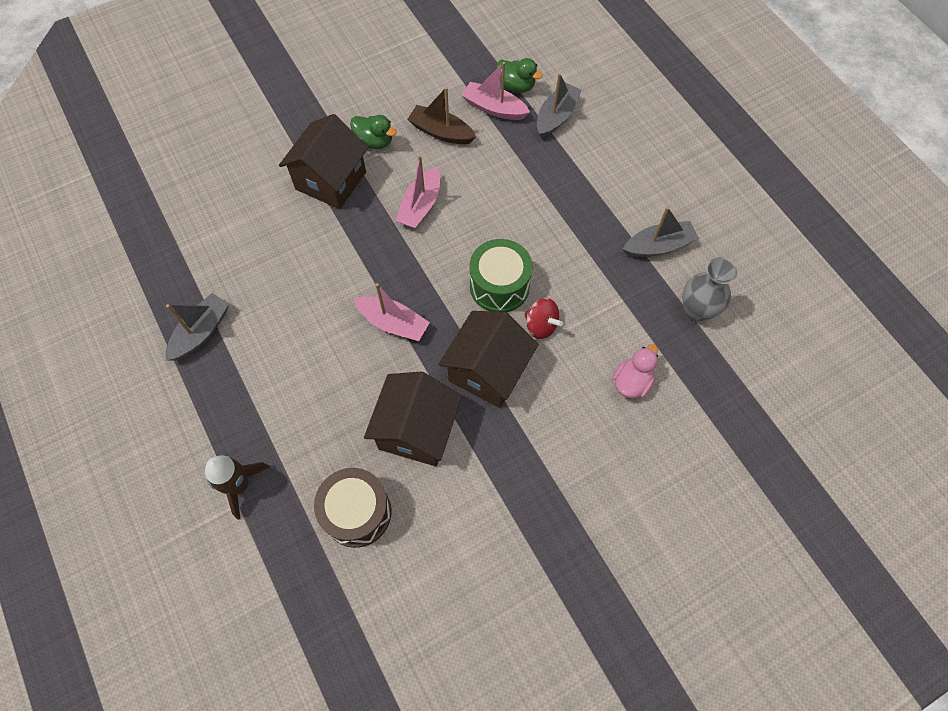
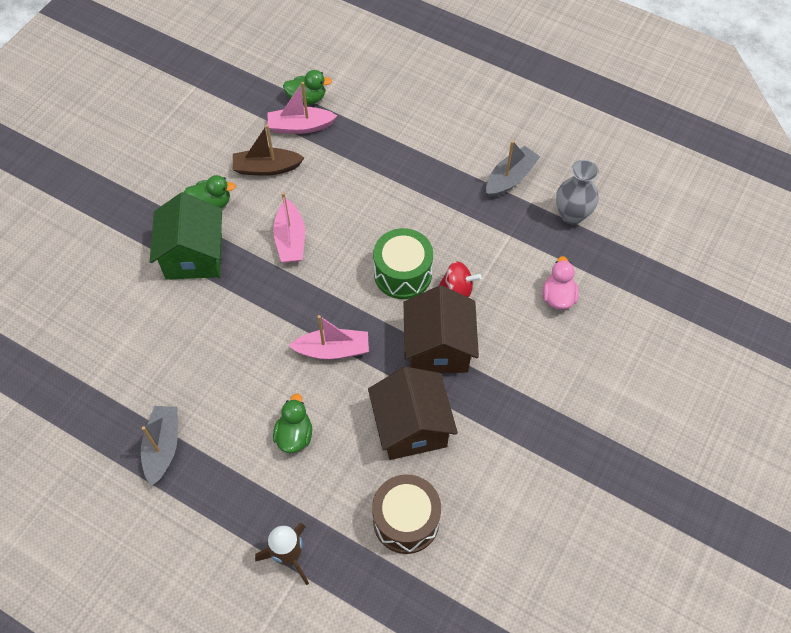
camera: 30 degrees left, 5 degrees down
brown house [279,114,369,209] -> green house [150,192,222,280]
grey boat [537,73,582,138] -> none
none -> green duck [273,393,312,453]

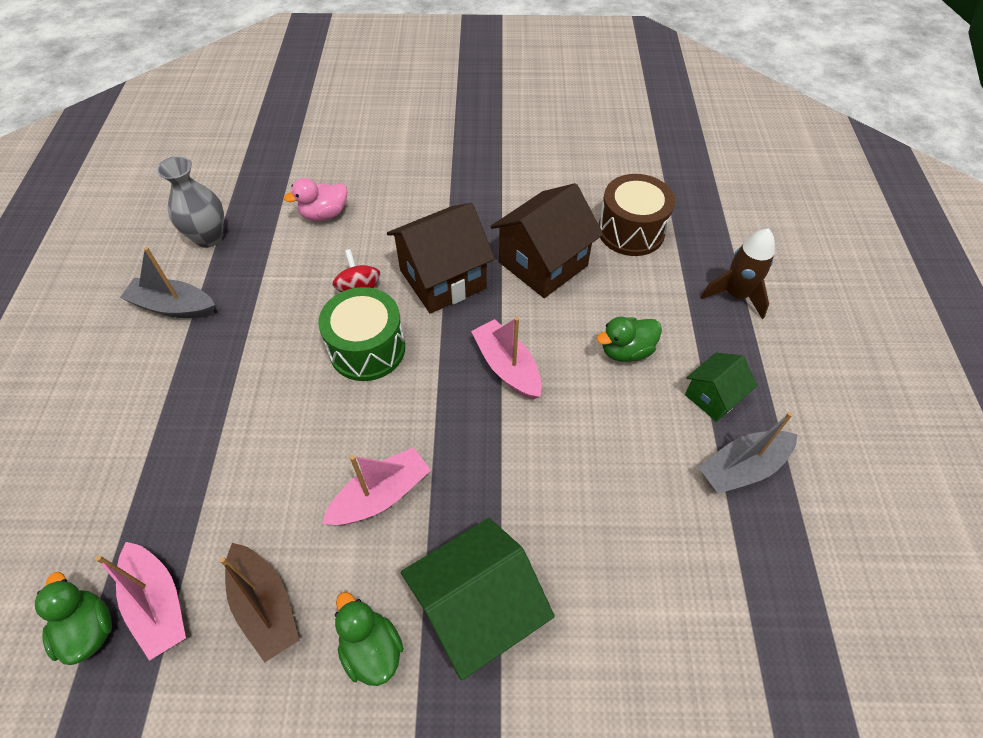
camera: 120 degrees left, 5 degrees down
none -> green house [685,353,757,422]

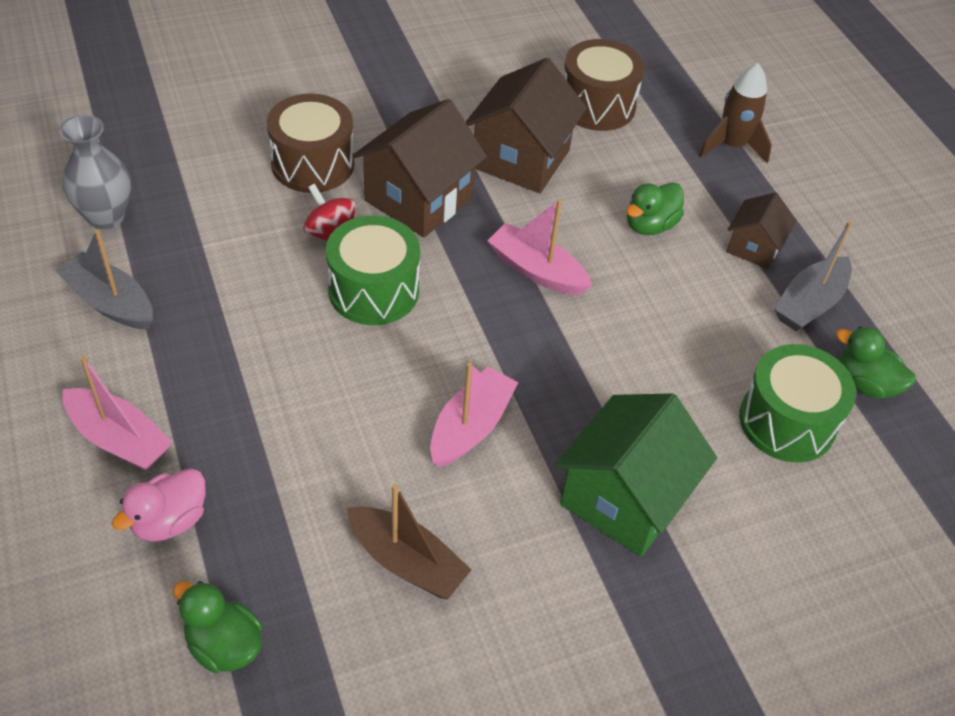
camera: 25 degrees left, 5 degrees down
pink boat [95,542,186,661] -> pink boat moved to [63,356,173,471]
grey boat [120,247,215,318] -> grey boat turned 45 degrees clockwise [55,230,153,330]
pink duck [284,178,347,221] -> pink duck moved to [112,468,206,542]
green duck [335,592,404,686] -> green duck moved to [836,326,916,399]
green house [685,353,757,422] -> brown house [727,192,796,269]
none -> brown drum [267,94,354,193]
none -> green drum [739,344,856,462]

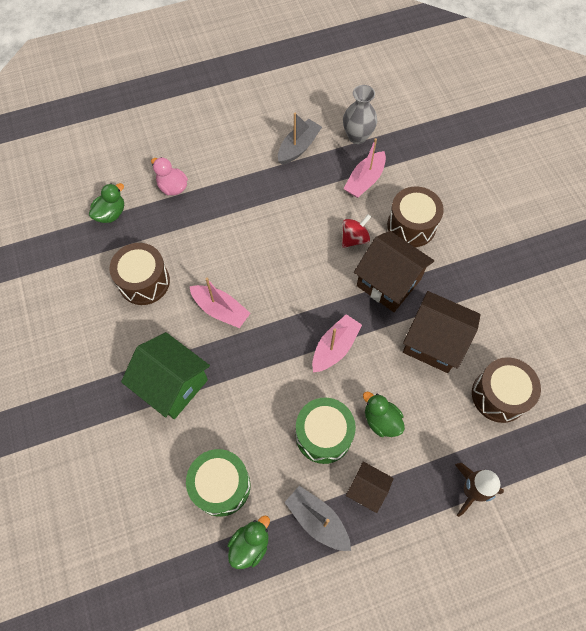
camera: 95 degrees right, 15 degrees up
pink boat [63,356,173,471] -> pink boat moved to [344,138,386,198]
green drum [326,216,420,325] -> green drum moved to [296,398,356,464]
brown boat [347,484,472,600] -> brown drum [109,243,170,305]

